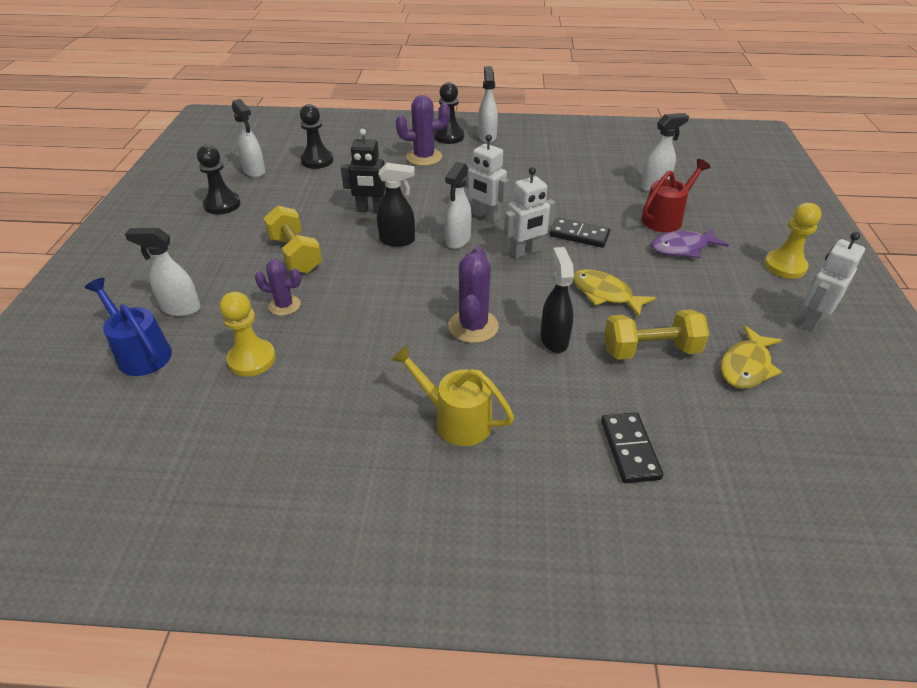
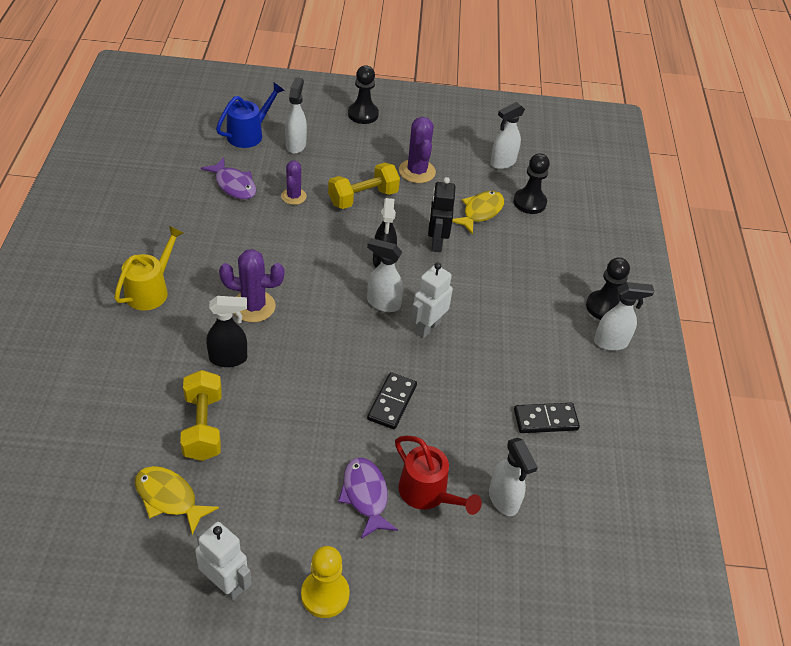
camera: 85 degrees right, 5 degrees up
black pawn [197,145,241,215] -> black pawn moved to [348,65,379,124]
yellow pawn [220,292,276,376] -> purple fish [201,158,256,200]
purple cactus [396,95,450,166] -> purple cactus moved to [399,117,436,183]
white robot [504,167,555,258] -> none
yellow fish [573,269,656,317] -> yellow fish moved to [452,191,504,235]
black domino [601,412,663,483] -> black domino moved to [514,403,580,433]

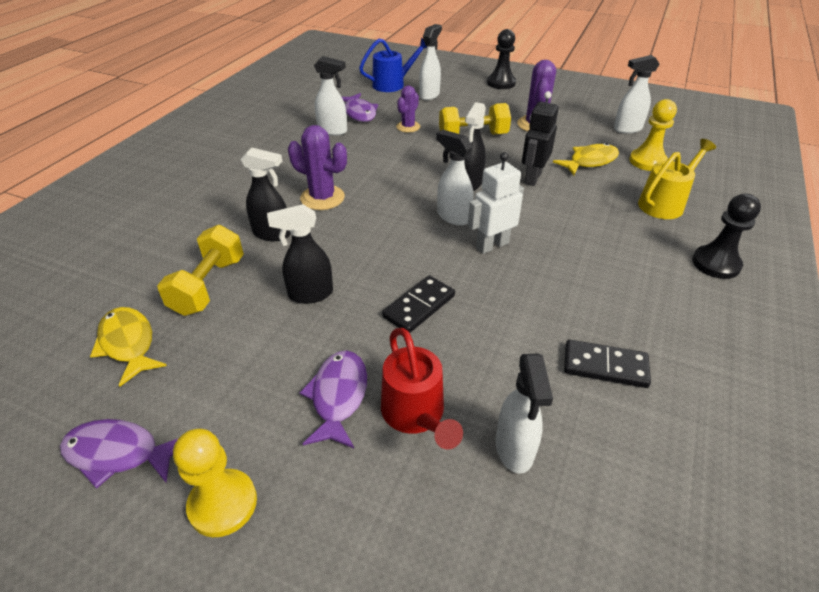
camera: 25 degrees right, 5 degrees down
yellow watering can [114,226,184,311] -> yellow watering can moved to [638,139,716,219]
white robot [195,522,252,601] -> purple fish [60,419,179,489]
black pawn [513,153,550,214] -> yellow pawn [629,99,677,171]
white spray bottle [594,282,654,351] -> white spray bottle moved to [314,56,347,136]
none -> black spray bottle [267,204,333,304]

